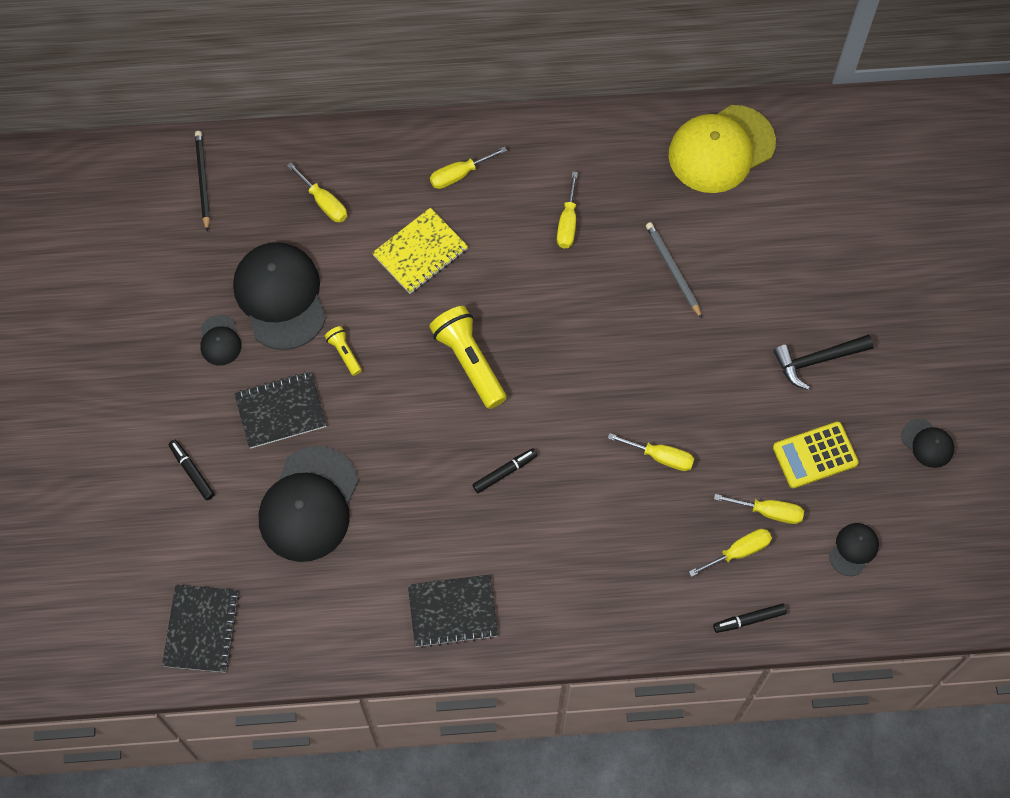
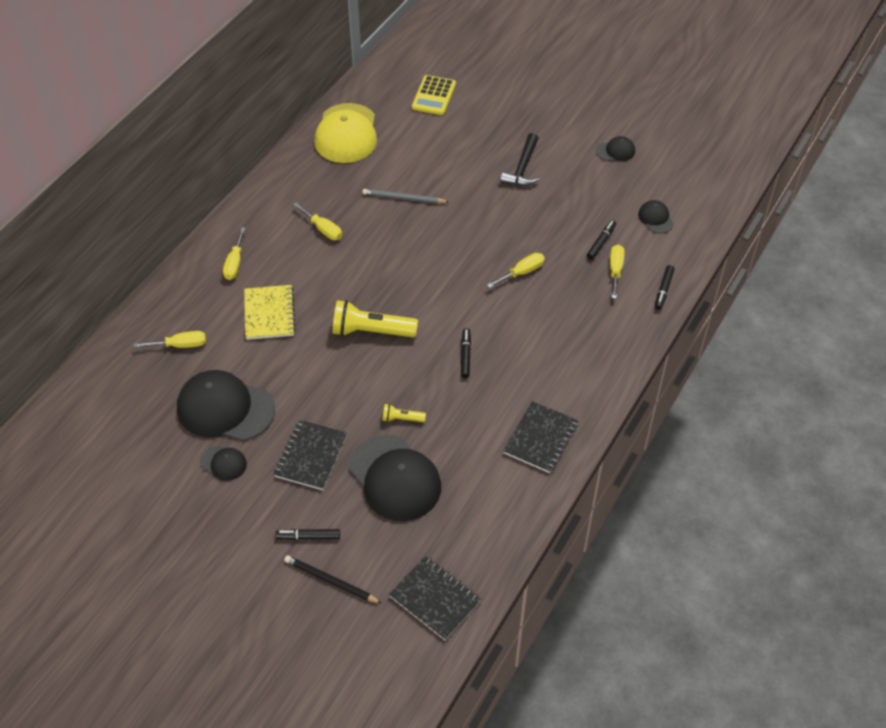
camera: 55 degrees left, 15 degrees down
black pencil [195,131,210,232] -> black pencil moved to [284,555,381,603]
yellow flashlight [325,326,362,376] -> yellow flashlight moved to [383,404,426,422]
yellow screwdriver [714,494,804,524] -> black marker [587,220,616,260]
yellow calculator [773,422,859,488] -> yellow calculator moved to [412,75,456,115]

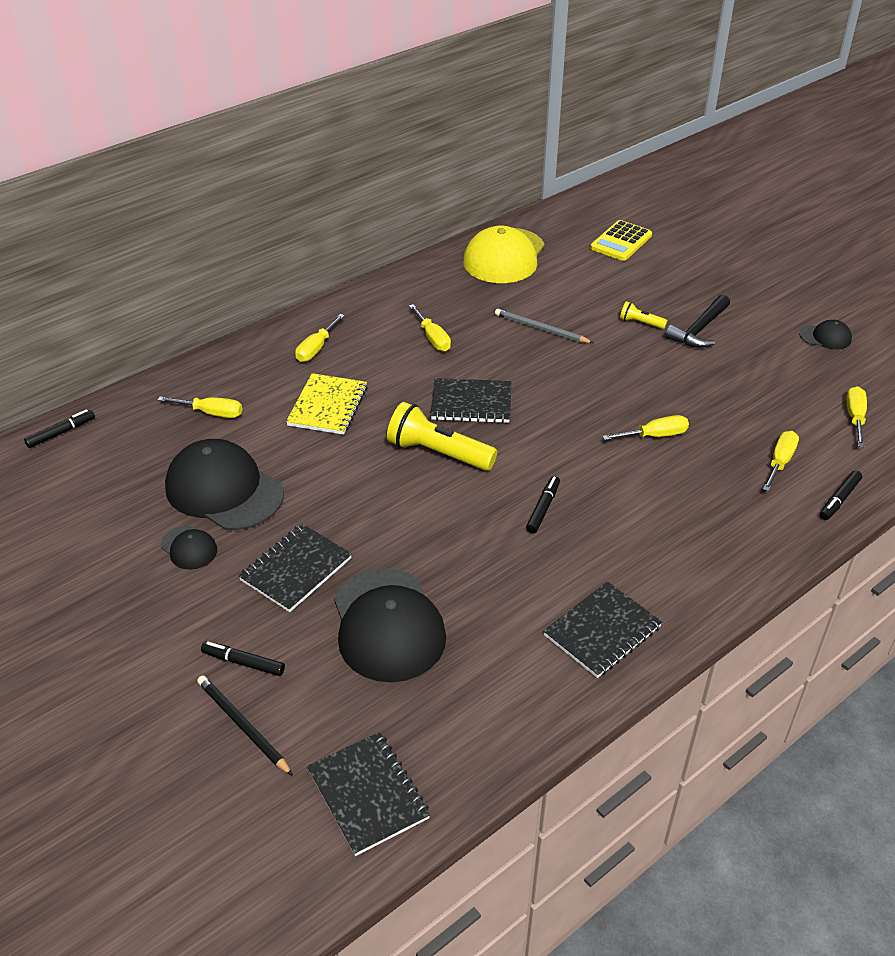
camera: 20 degrees right, 10 degrees down
yellow flashlight [383,404,426,422] -> yellow flashlight moved to [620,301,668,329]
black marker [587,220,616,260] -> black marker moved to [24,409,95,448]
black cap [638,200,674,234] -> yellow screwdriver [846,386,867,447]
none -> black notebook [430,378,511,423]

